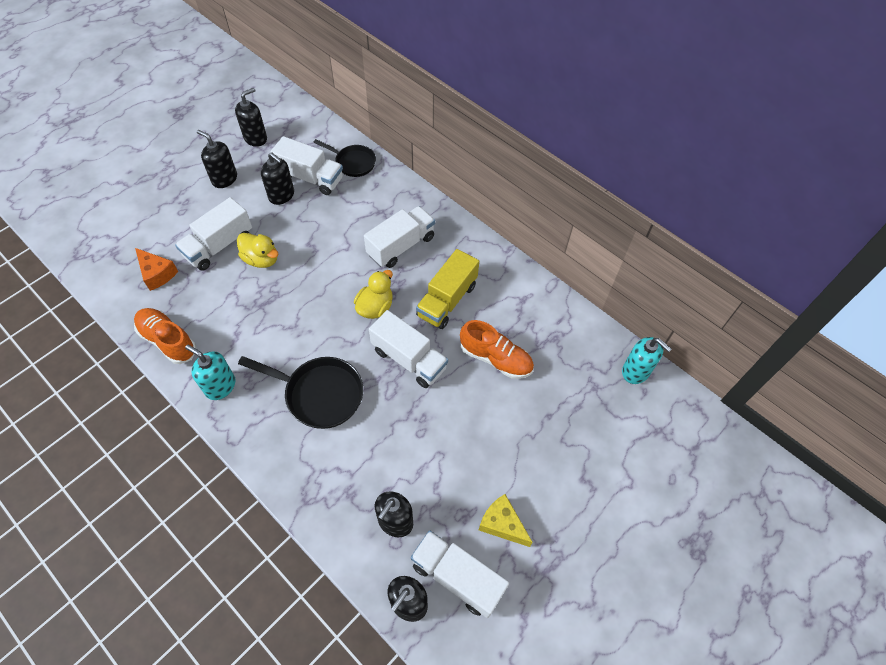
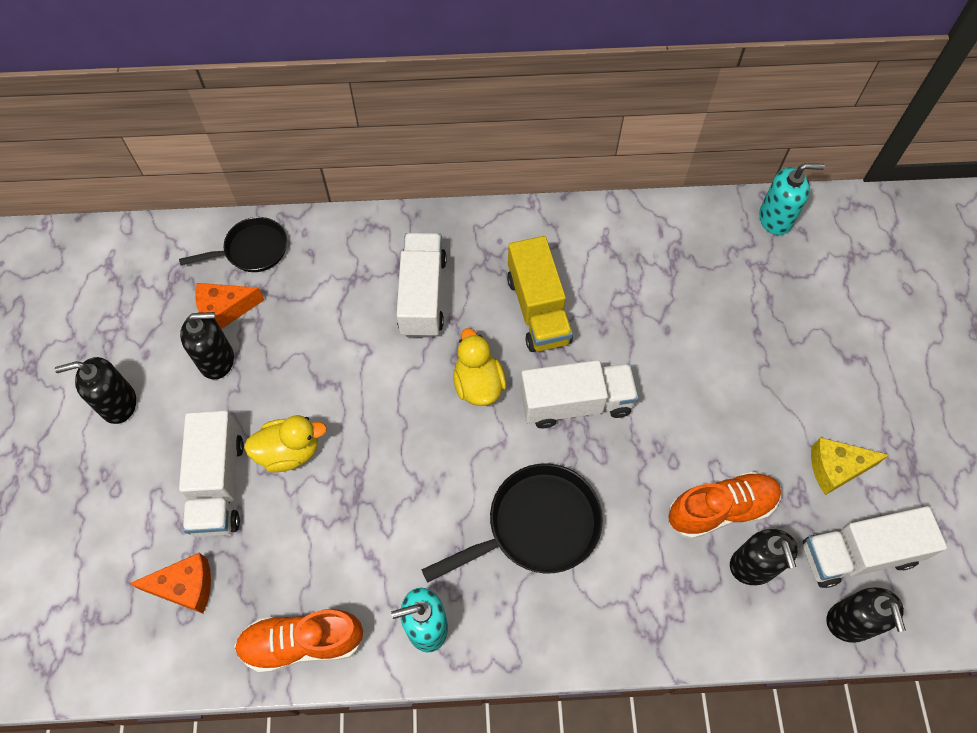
camera: 45 degrees left, 5 degrees up
black soap dispenser [235,88,267,147] -> none
white truck [270,136,343,195] -> orange cheese [195,283,264,329]
orange shoe [460,320,534,379] -> orange shoe moved to [668,471,781,539]

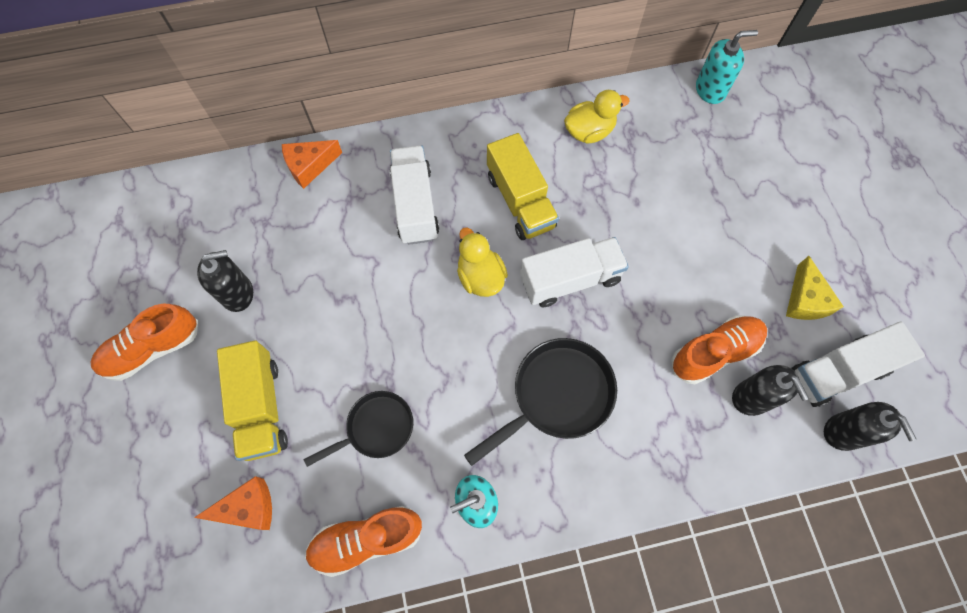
camera: 10 degrees left, 5 degrees up
black soap dispenser [55,357,136,424] -> orange shoe [90,304,198,381]
black pan [179,217,287,272] -> black pan moved to [304,391,413,467]
white truck [179,410,244,537] -> yellow truck [217,340,288,461]
orange cheese [195,283,264,329] -> orange cheese moved to [282,140,342,189]
yellow duck [244,415,327,473] -> yellow duck moved to [564,90,629,143]
yellow cheese [811,437,889,495] -> yellow cheese turned 75 degrees counterclockwise [786,256,844,320]

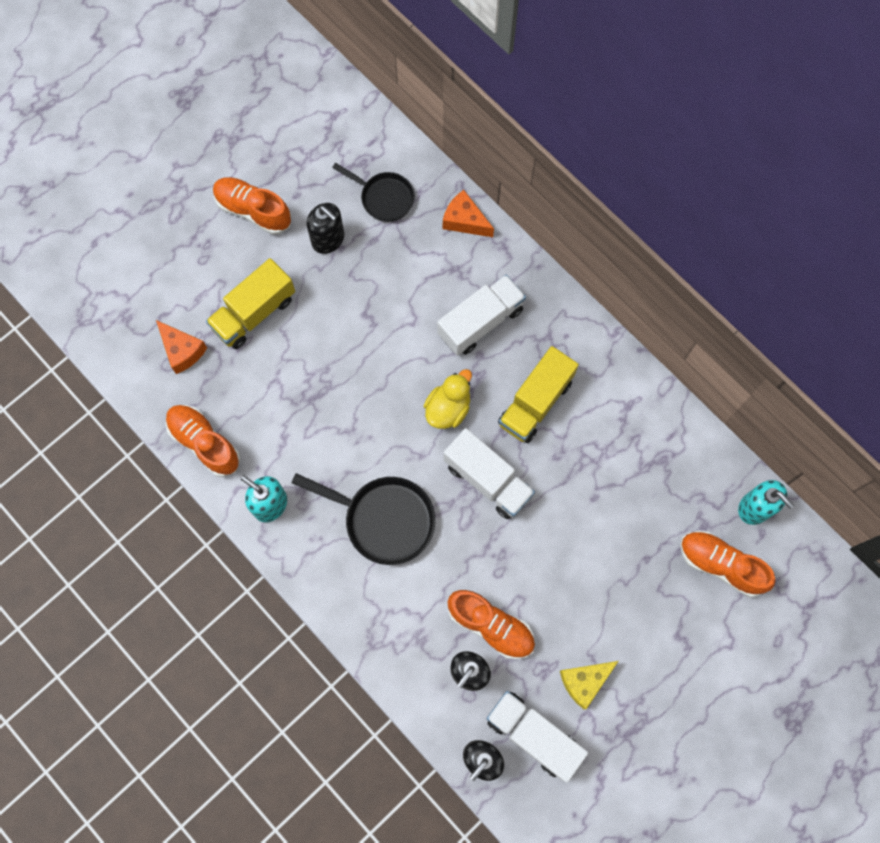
camera: 60 degrees right, 5 degrees up
black pan [304,391,413,467] -> black pan moved to [332,163,415,222]
yellow duck [564,90,629,143] -> none
none -> orange shoe [680,531,776,597]

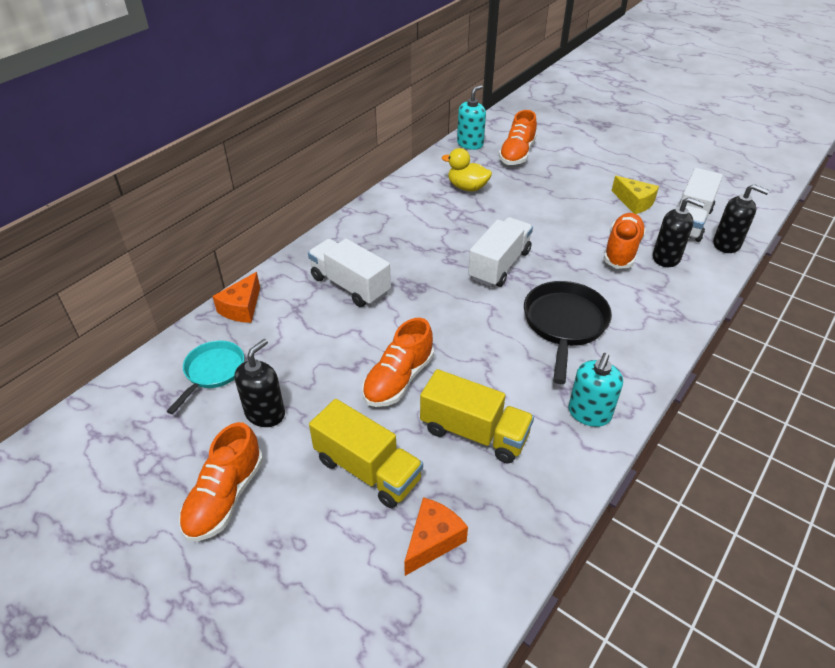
camera: 100 degrees left, 30 degrees down
orange shoe [166,405,240,477] -> orange shoe moved to [362,318,434,407]
black pan [332,163,415,222] -> turquoise pan [167,340,244,414]
yellow duck [424,369,472,429] -> yellow duck moved to [442,148,492,191]
yellow truck [498,346,579,443] -> yellow truck moved to [420,369,534,463]

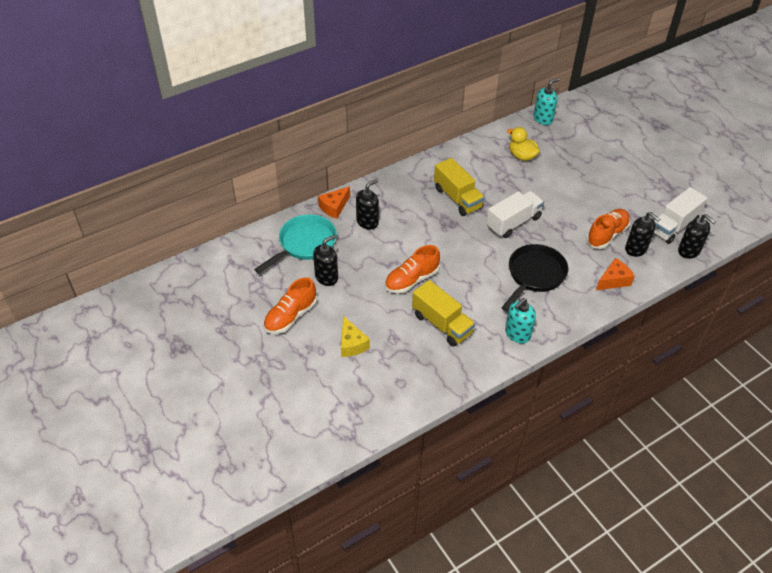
camera: 20 degrees right, 5 degrees up
turquoise pan [167,340,244,414] -> turquoise pan [254,214,337,273], size x1.54
white truck [308,239,391,307] -> none
yellow truck [309,399,423,509] -> yellow truck moved to [434,158,485,216]
orange cheese [404,497,468,576] -> orange cheese moved to [596,258,635,290]
orange shoe [499,110,537,165] -> none
yellow cheese [612,176,659,214] -> yellow cheese moved to [341,316,370,357]
none -> black soap dispenser [356,179,379,230]

